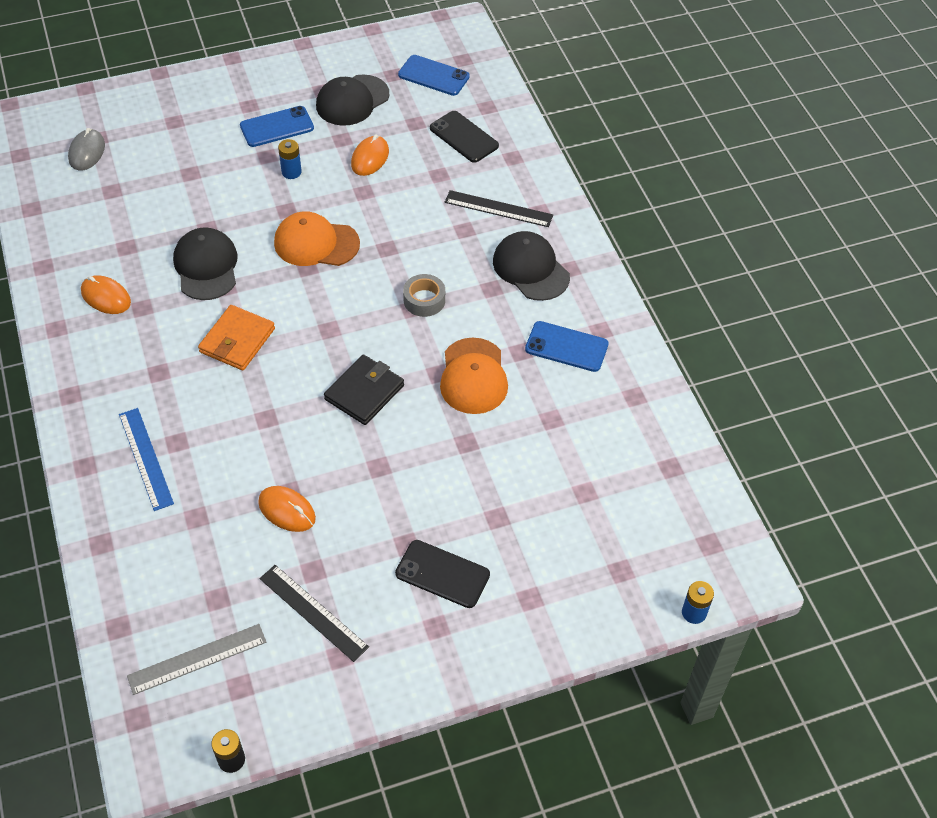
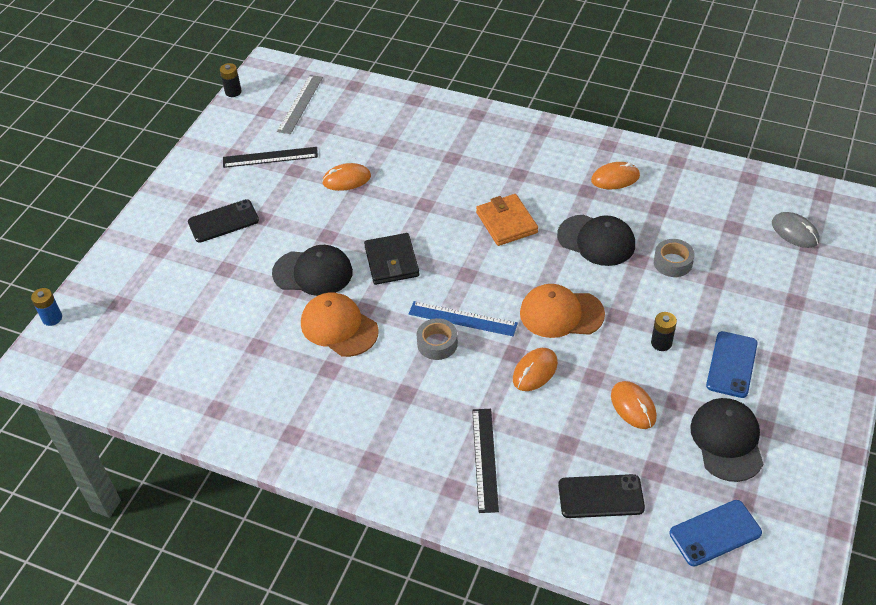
camera: 135 degrees right, 5 degrees down
blue ruler [119,408,174,511] -> blue ruler moved to [409,301,518,336]
orange cap [274,211,360,266] -> orange cap turned 135 degrees counterclockwise [520,284,605,338]
blue battery [278,139,302,179] -> black battery [651,312,677,351]
black ruler [445,190,553,227] -> black ruler turned 60 degrees counterclockwise [472,409,499,513]
black cap [493,231,570,301] -> black cap moved to [272,245,353,296]
blue phone [525,321,609,372] -> none
none -> orange mouse [513,348,558,391]
none -> grey tape [654,239,695,277]

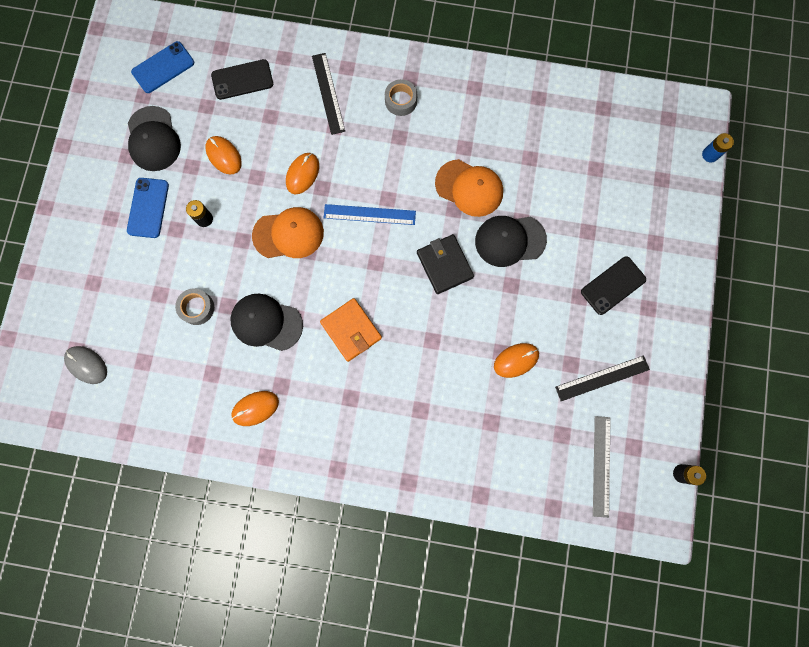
camera: 165 degrees right, 30 degrees up
grey tape [416,318,458,360] -> grey tape moved to [385,79,417,116]

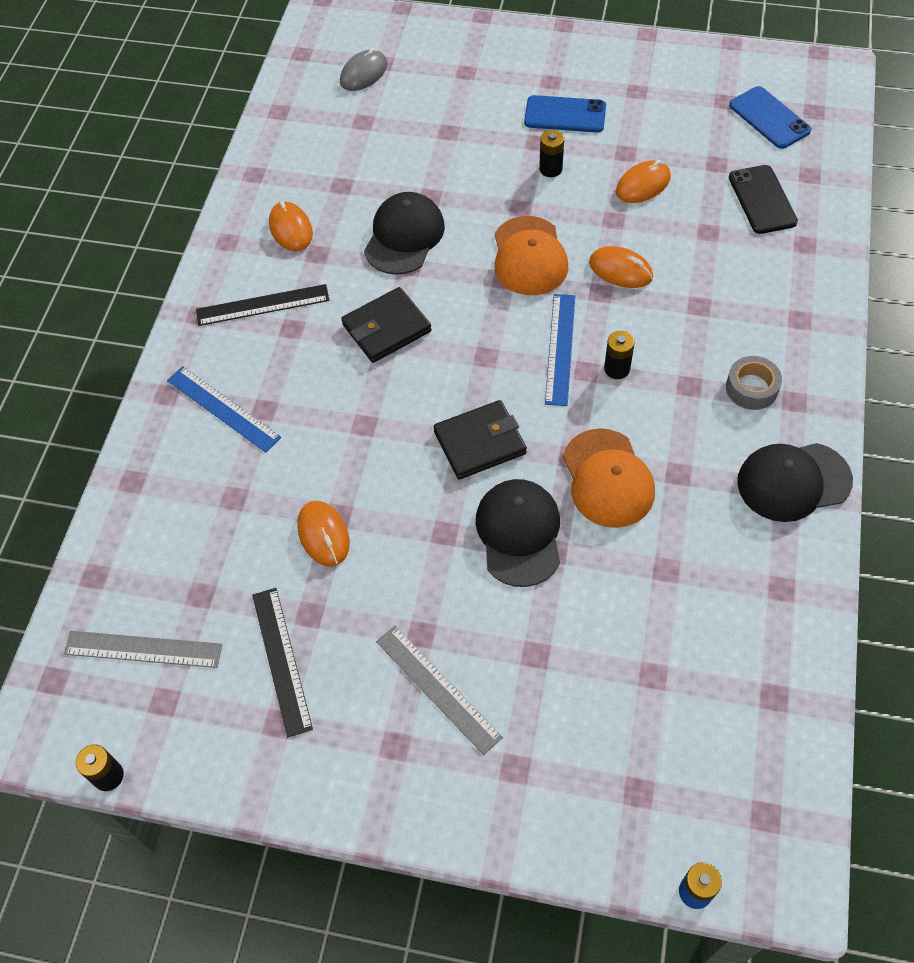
camera: 95 degrees right, 20 degrees down
black cap [128,106,181,171] -> black cap moved to [737,443,853,522]
grey tape [175,288,214,325] -> none
black ruler [312,53,345,135] -> black ruler moved to [196,284,330,326]
orange wallet [320,298,382,362] -> black wallet [341,287,432,363]
orange cap [435,159,503,217] -> orange cap turned 45 degrees counterclockwise [563,428,655,528]
black phone [581,256,646,315] -> grey ruler [376,626,503,755]
none -> blue ruler [167,366,281,453]
none -> black battery [604,331,635,379]

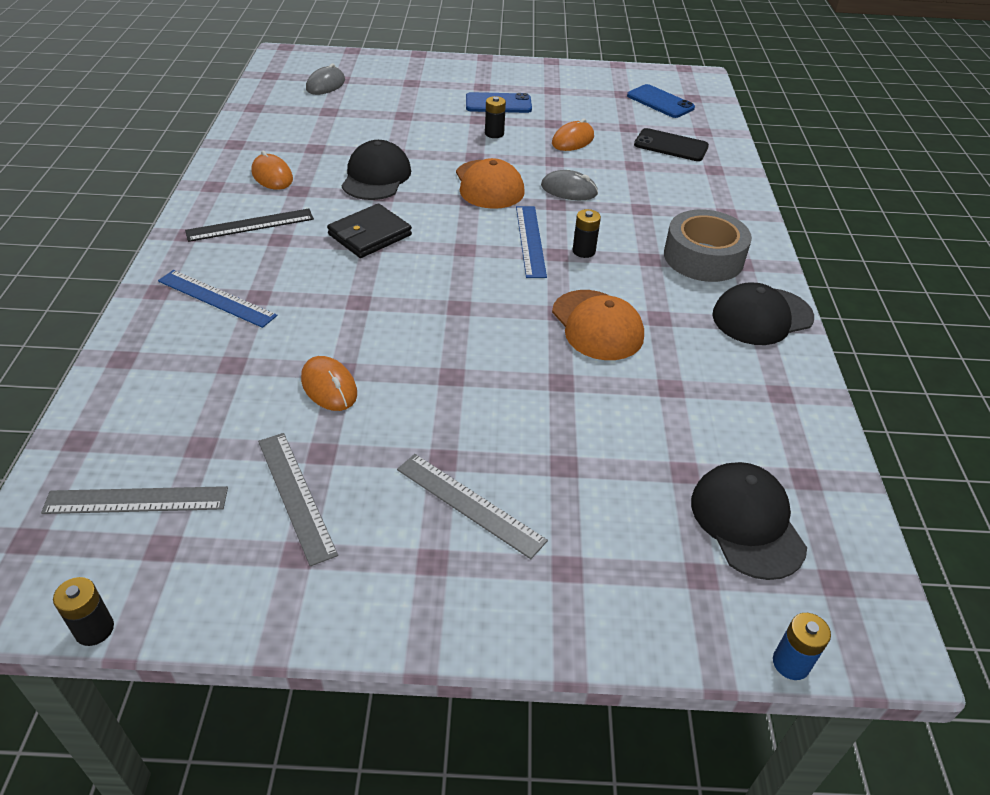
camera: 15 degrees left, 15 degrees down
black ruler [252,588,313,737] -> grey ruler [258,433,338,566]
black wallet [434,400,527,479] -> none
black cap [476,479,560,587] -> black cap moved to [691,462,807,580]
orange mouse [589,246,653,288] -> grey mouse [541,170,598,200]
grey tape [726,356,782,410] -> grey tape [664,210,752,282], size x1.74
black phone [729,165,798,234] -> black phone turned 45 degrees counterclockwise [634,128,709,161]

